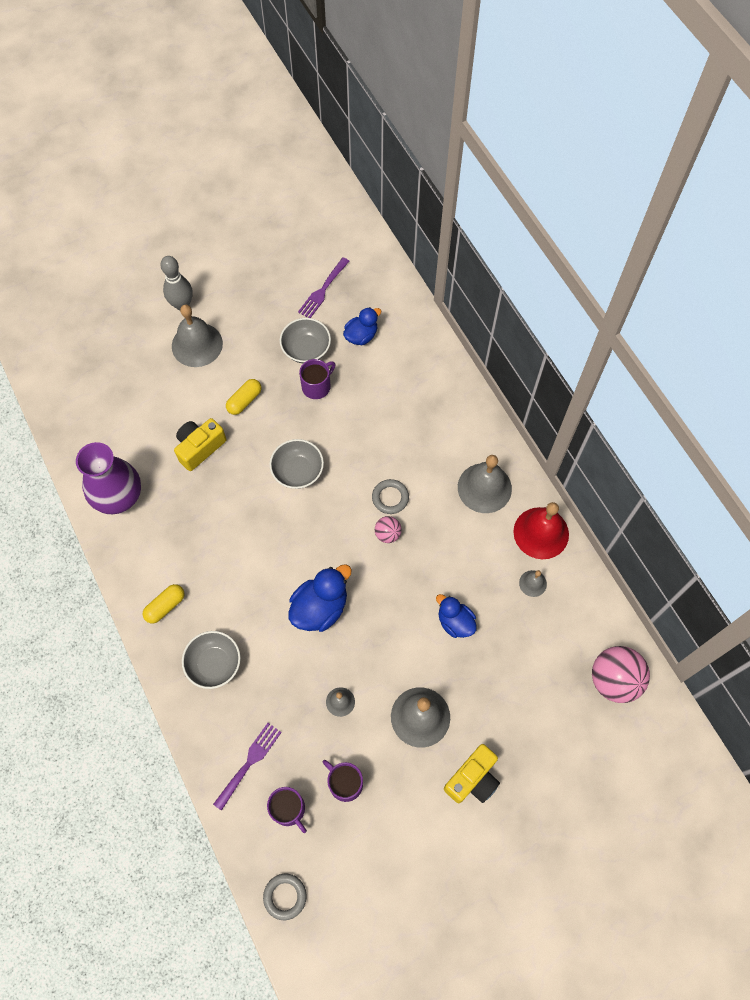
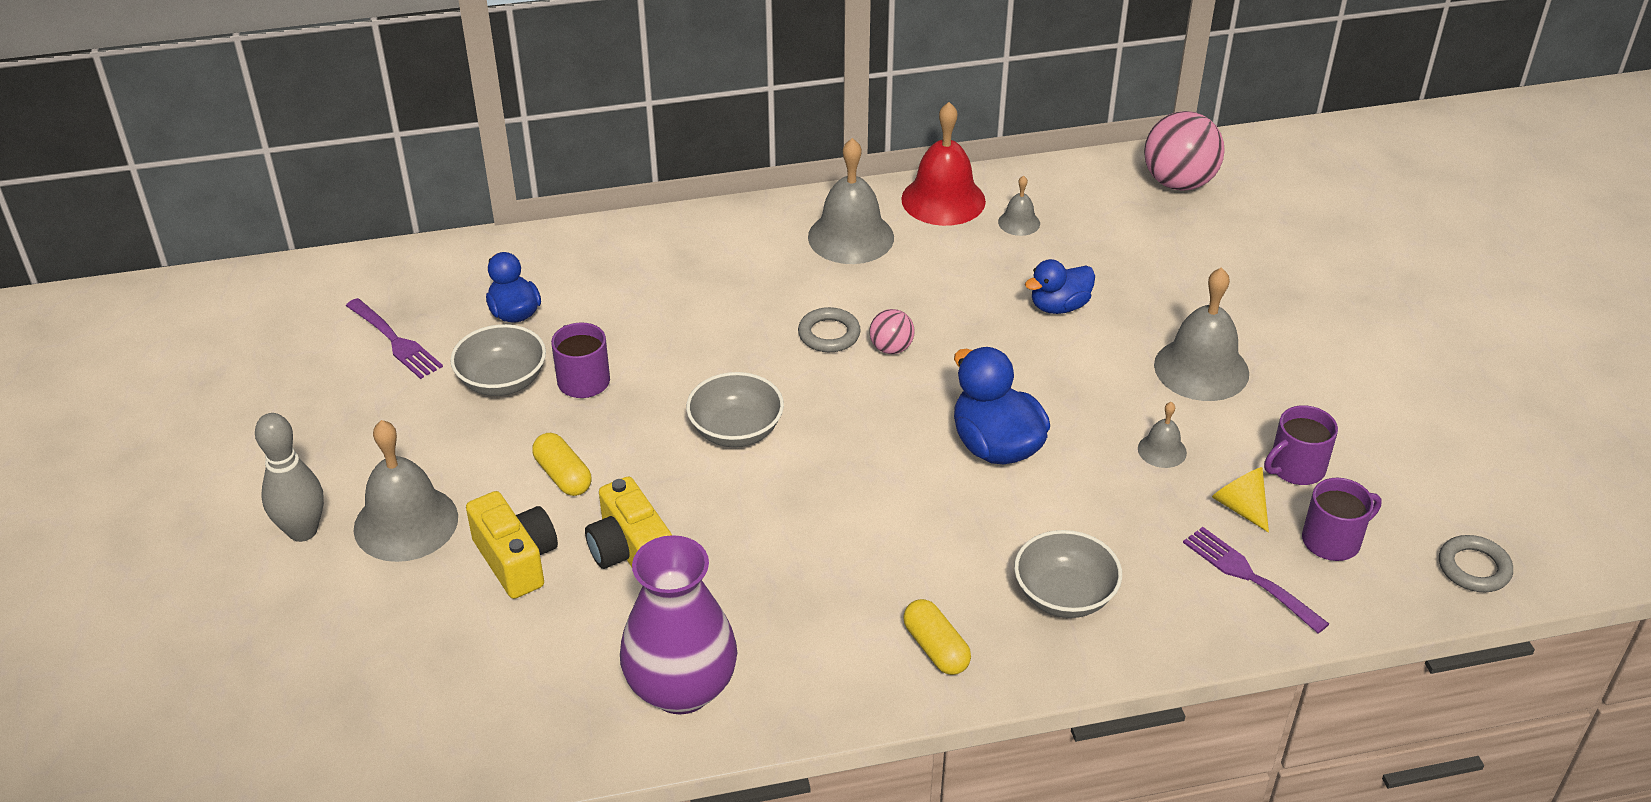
camera: 75 degrees left, 25 degrees down
yellow camera [444,744,500,803] -> yellow camera moved to [466,491,558,599]
none -> yellow cone [1212,467,1269,533]

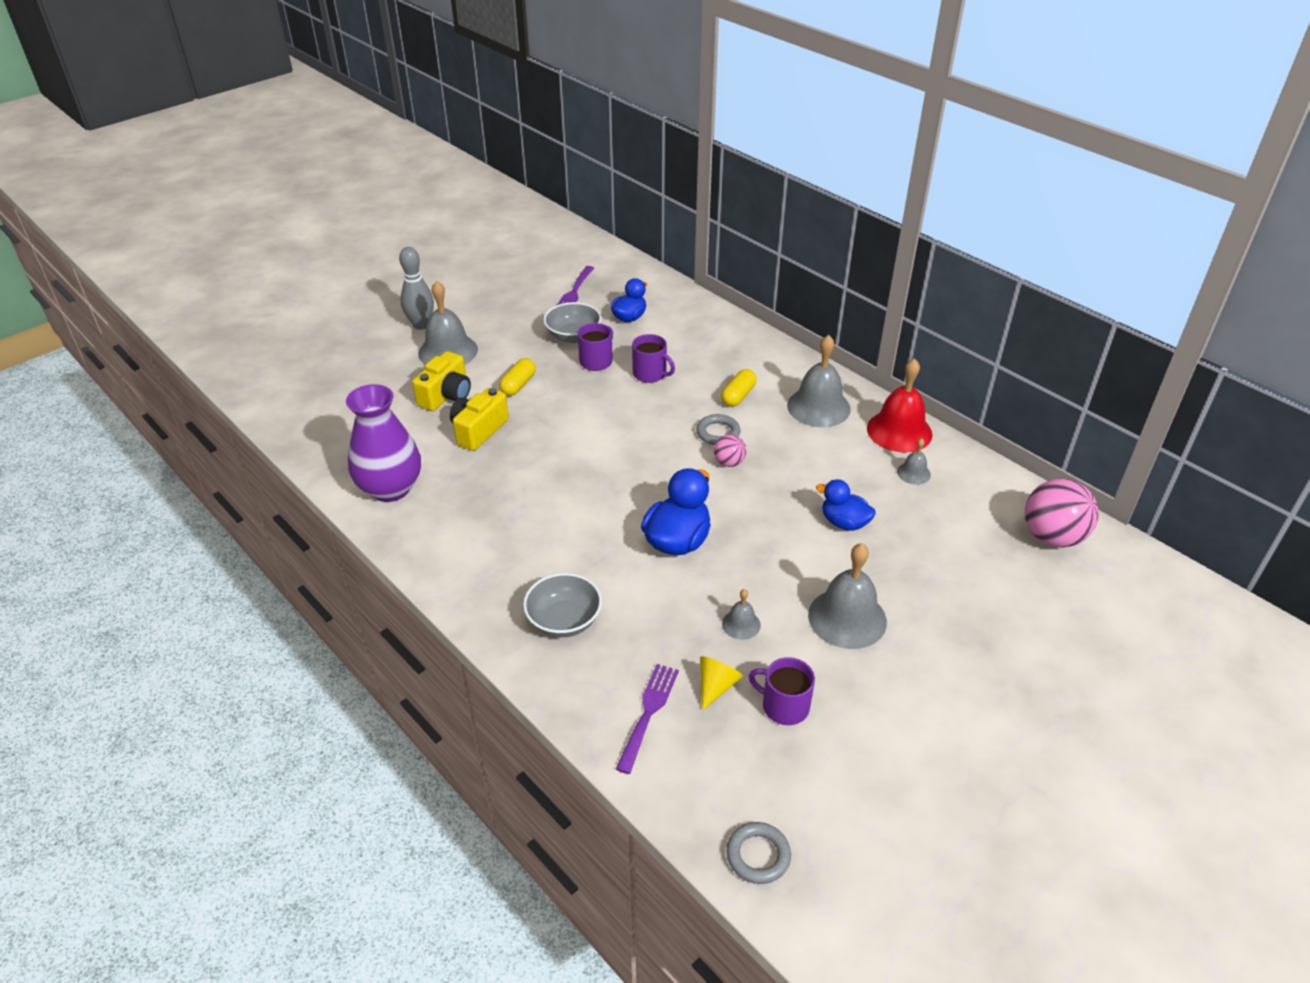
camera: 60 degrees right, 0 degrees up
grey bowl [686,372,784,447] -> none
yellow capsule [903,599,971,675] -> yellow capsule moved to [721,369,756,407]
purple mug [1302,478,1382,561] -> purple mug moved to [632,334,675,383]

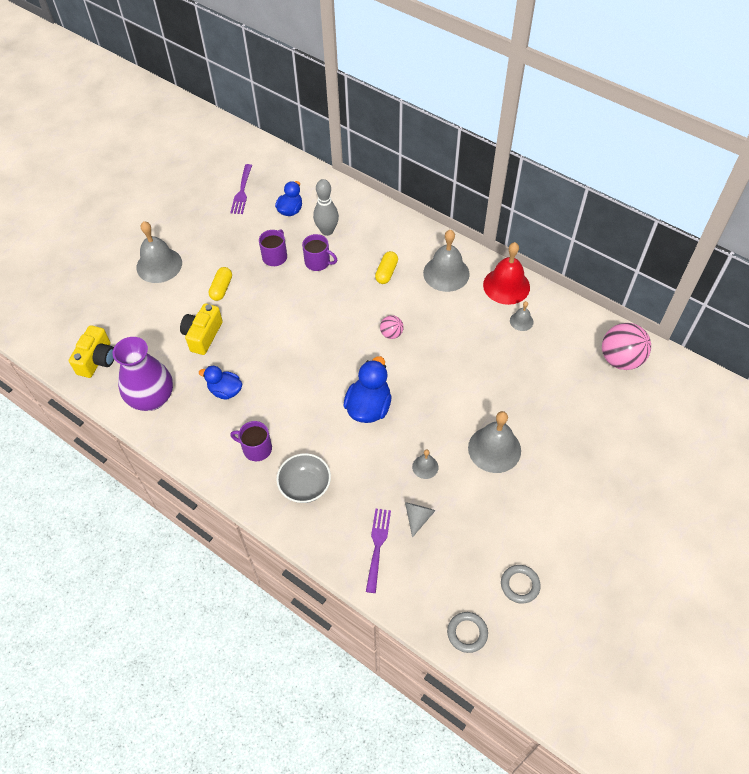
camera: 10 degrees left, 15 degrees up
grey bowling pin [399,247,434,330] -> grey bowling pin moved to [313,179,339,236]
yellow camera [412,351,471,411] -> yellow camera moved to [69,325,114,378]
grey bowl [543,302,602,343] -> none
grey ring [696,414,740,445] -> grey ring moved to [501,565,541,603]
yellow cone [700,656,743,711] -> grey cone [405,502,436,538]
purple mug [749,657,815,725] -> purple mug moved to [230,421,272,461]
blue duck [816,479,876,531] -> blue duck moved to [199,366,242,400]

